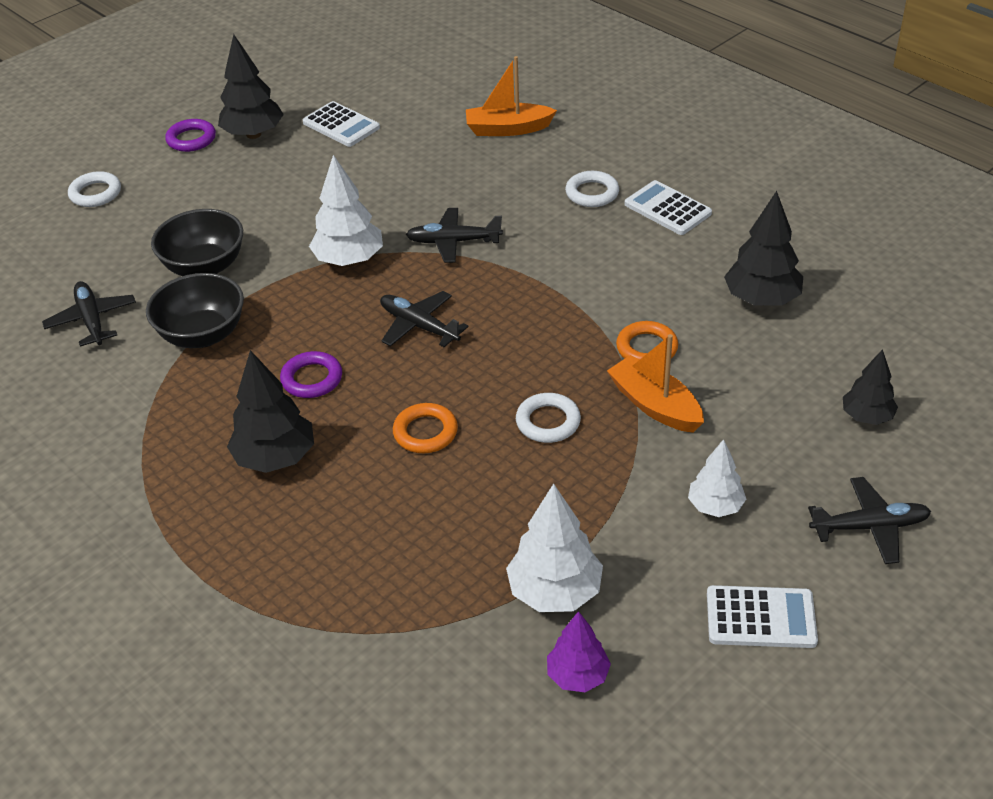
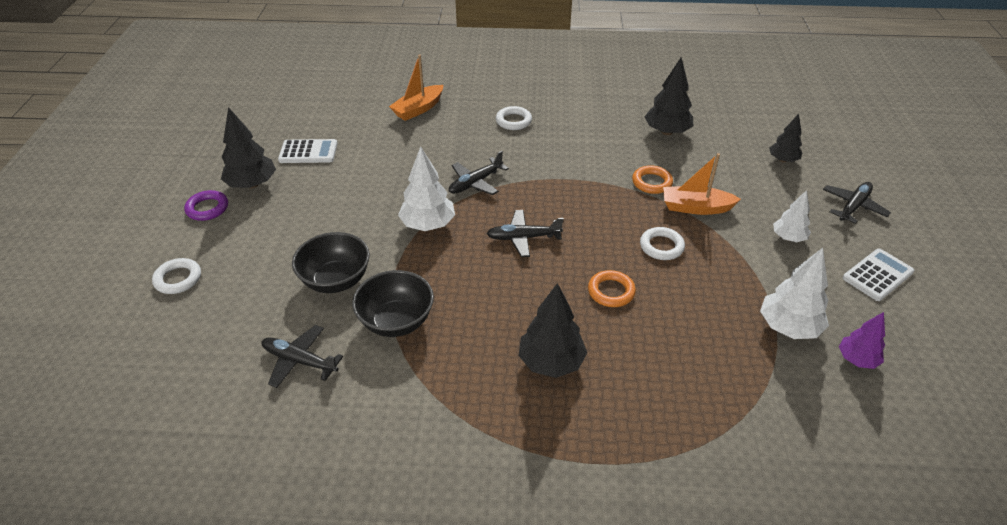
camera: 45 degrees left, 0 degrees up
purple ring [280,351,342,398] -> none
white calculator [624,180,712,235] -> none

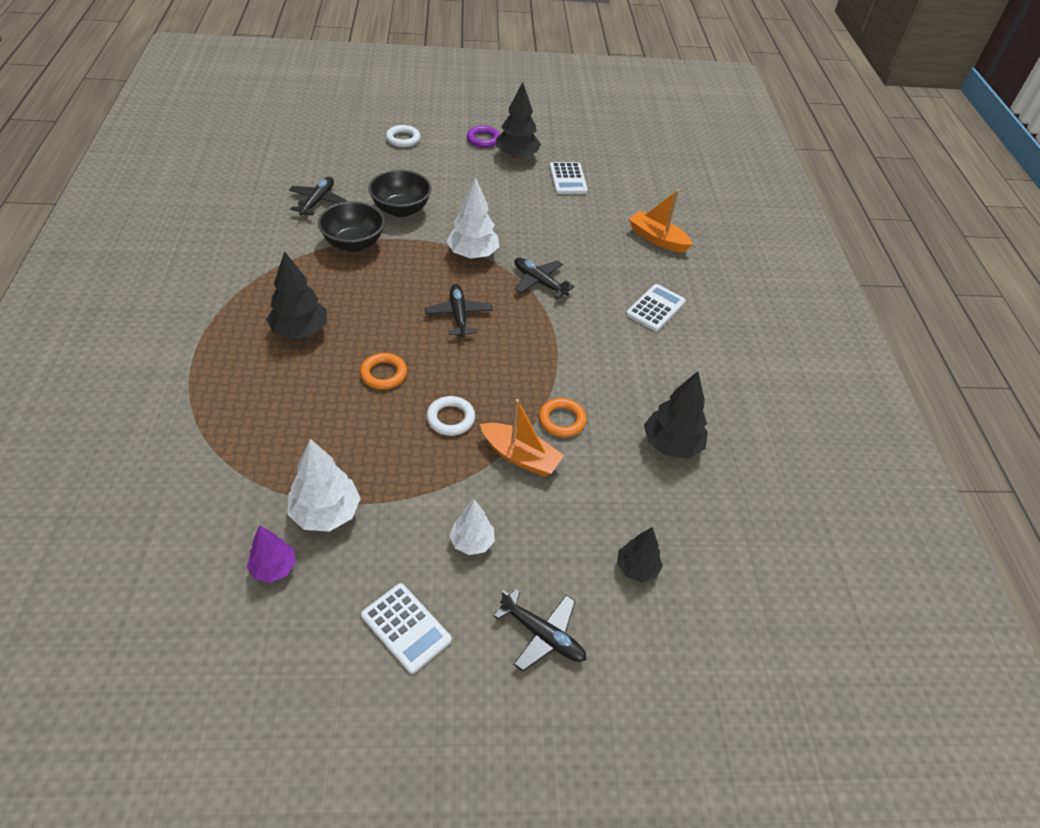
camera: 80 degrees right, 5 degrees up
white ring [496,106,532,130] -> white calculator [626,284,686,332]
orange boat [663,153,741,215] -> orange boat turned 120 degrees clockwise [480,399,564,476]

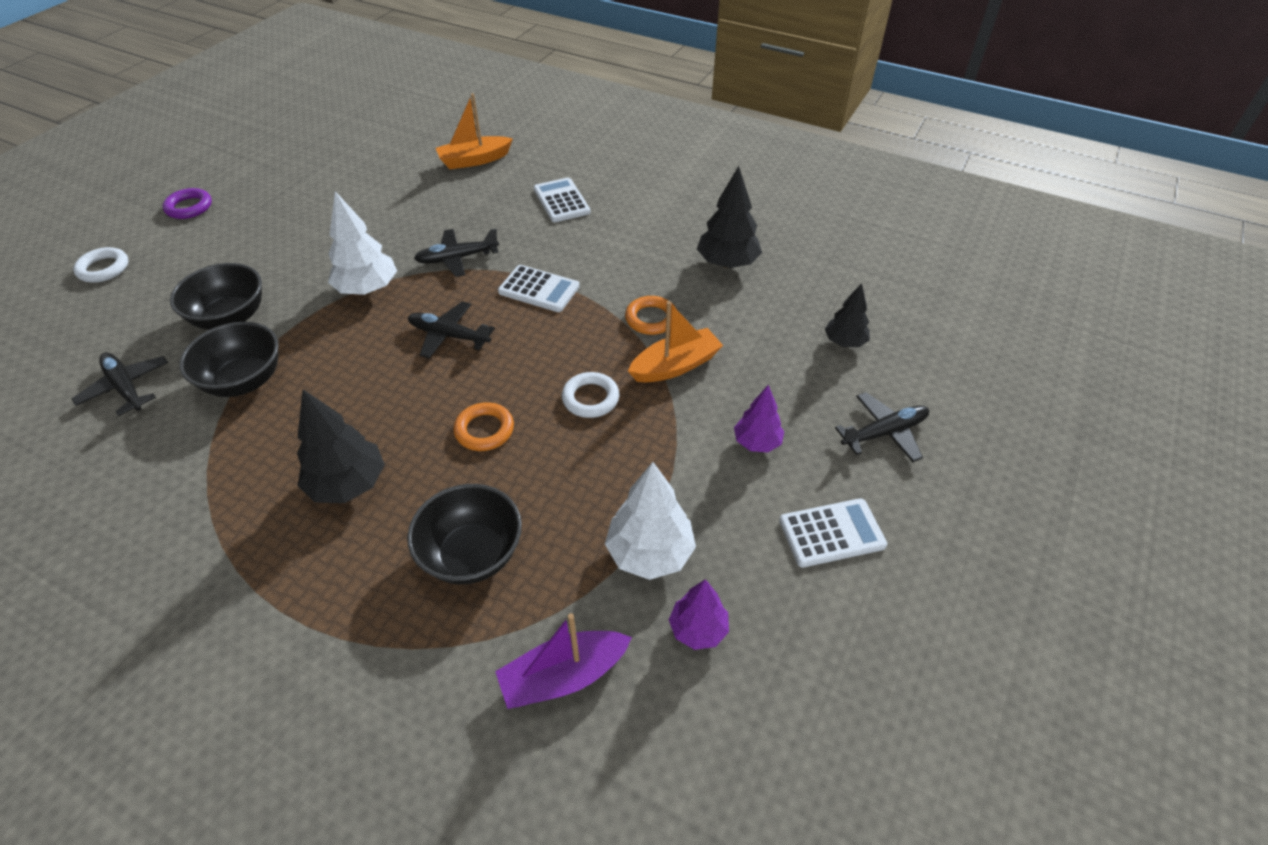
camera: 55 degrees left, 0 degrees up
white tree [449,499,495,555] -> purple tree [734,385,784,453]
black tree [496,82,541,159] -> none
white calculator [549,162,588,194] -> white calculator moved to [498,265,580,312]
none -> black bowl [407,484,522,584]
none -> purple boat [495,613,632,709]

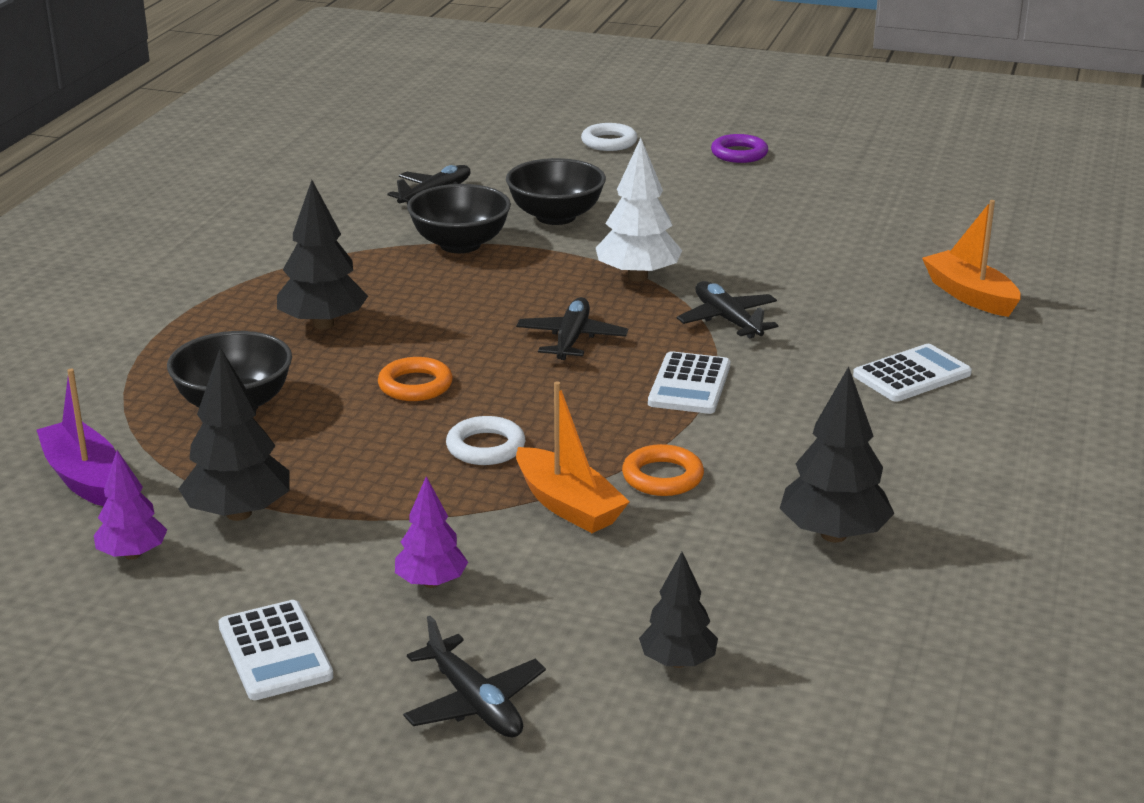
camera: 80 degrees right, 20 degrees down
white tree [605,462,696,580] -> black tree [179,348,289,521]

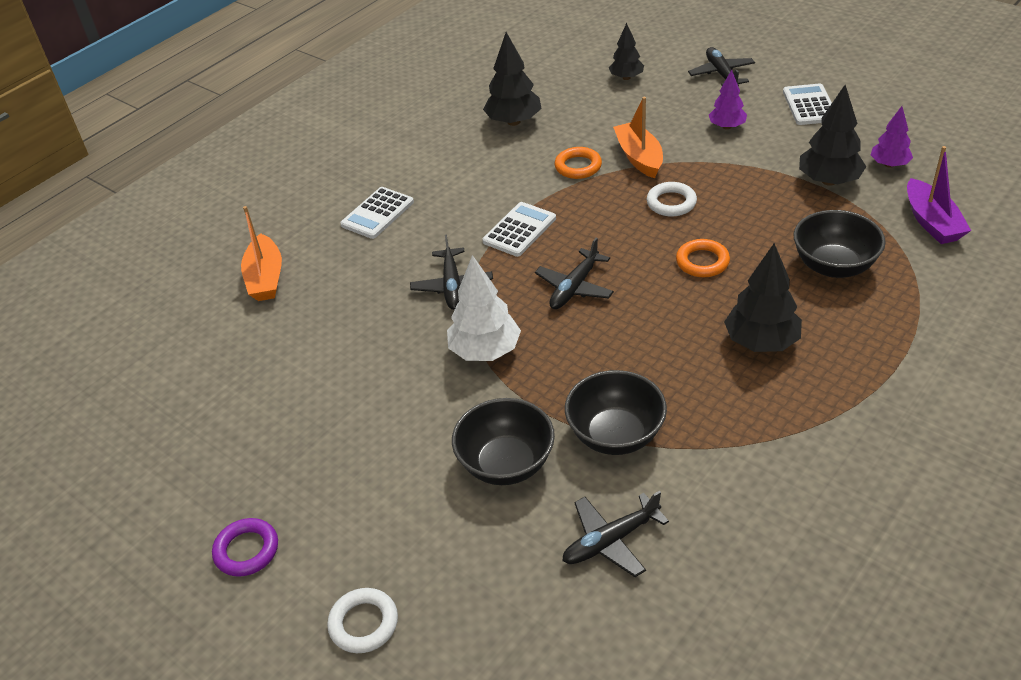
camera: 155 degrees left, 15 degrees up
white calculator [853,344,972,402] -> white calculator turned 45 degrees counterclockwise [340,187,414,239]

